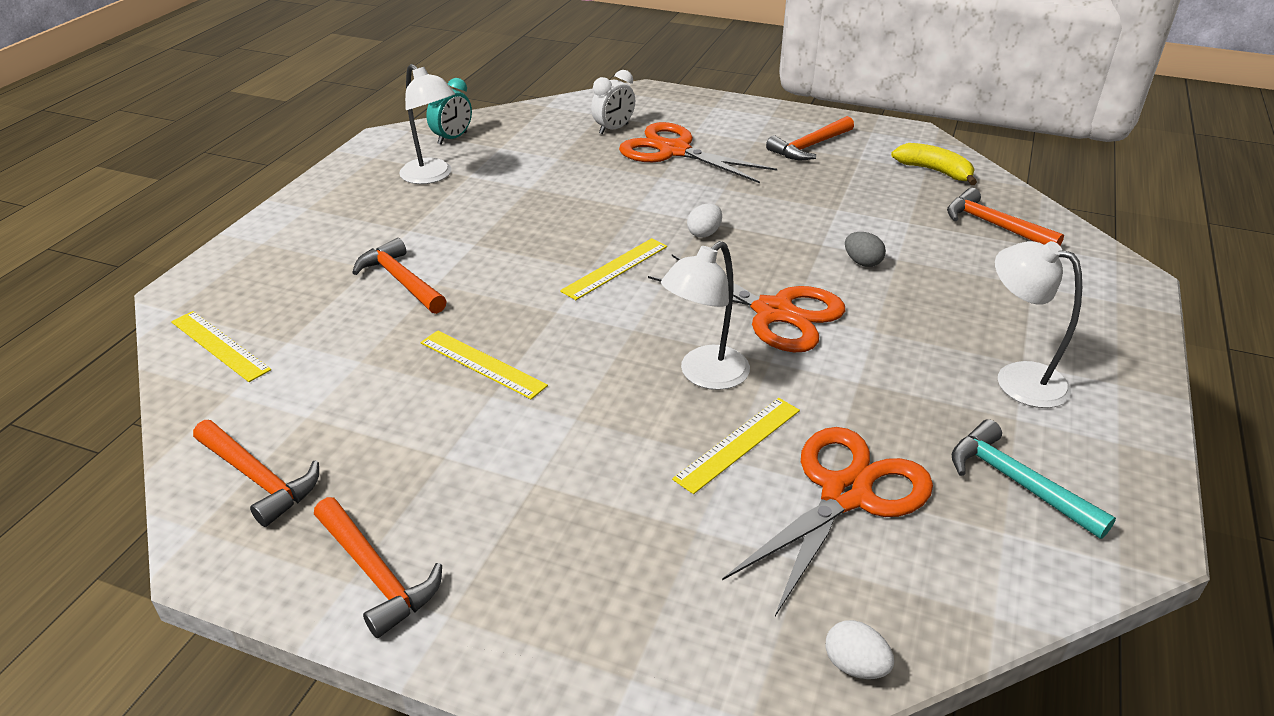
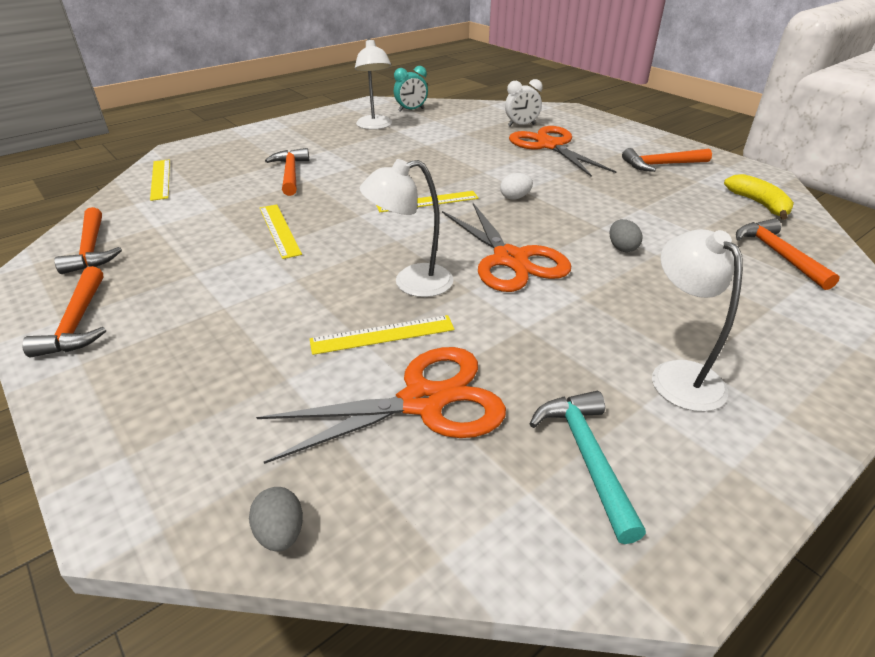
camera: 30 degrees right, 0 degrees up
white egg [825,620,894,679] -> grey egg [249,487,303,552]

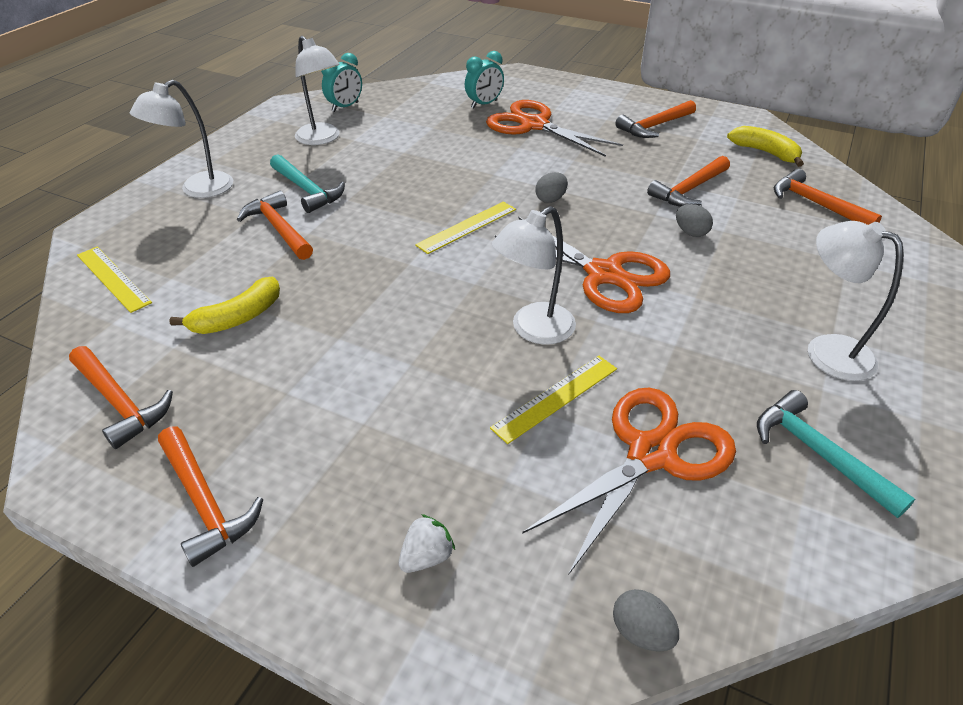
camera: 25 degrees left, 5 degrees up
yellow ruler [260,204,302,259] -> none
white egg [500,173,533,199] -> grey egg [535,172,568,203]
white clock [505,79,543,126] -> turquoise clock [465,51,504,108]
none -> white lamp [130,80,233,198]
none -> yellow banana [169,277,280,334]
none -> turquoise hammer [270,154,345,213]
none -> white strawberry [399,514,455,573]
none -> orange hammer [647,156,730,207]

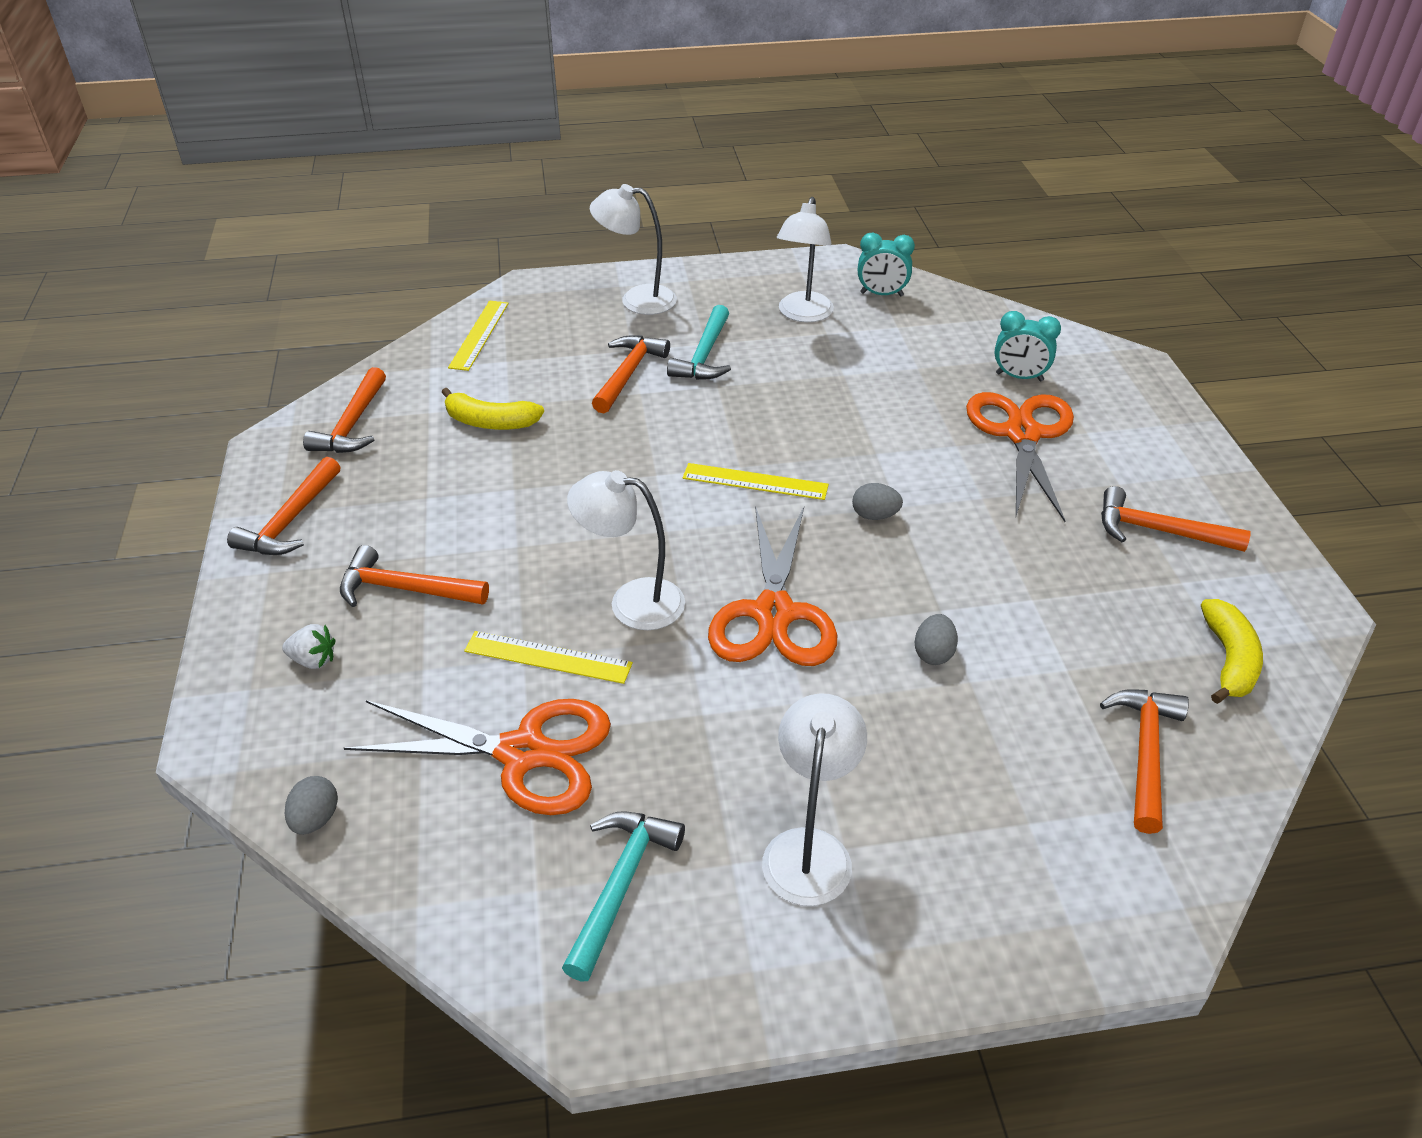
camera: 55 degrees right, 0 degrees up
orange hammer [647,156,730,207] -> orange hammer moved to [340,545,489,607]

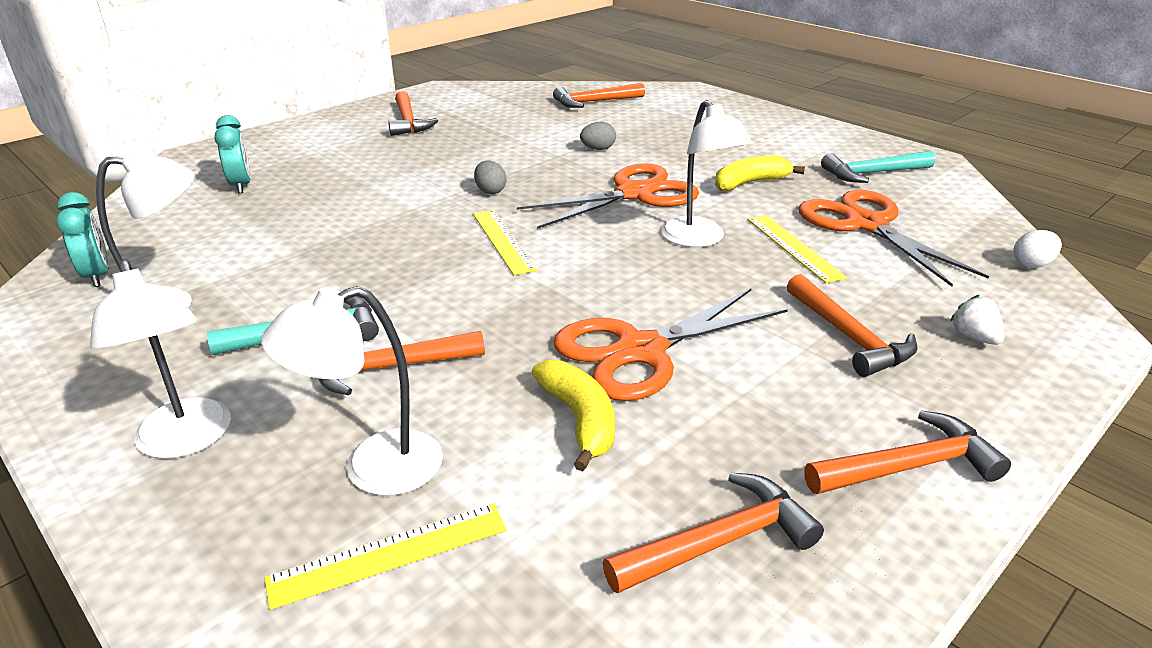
camera: 125 degrees left, 10 degrees down
grey egg [285,776,338,835] -> white egg [1013,230,1062,268]
white lamp [762,693,867,906] -> white lamp moved to [261,286,443,496]
orange scissors [966,392,1074,522] -> orange scissors moved to [554,289,788,401]
yellow banana [1201,599,1263,704] -> yellow banana moved to [715,155,805,191]

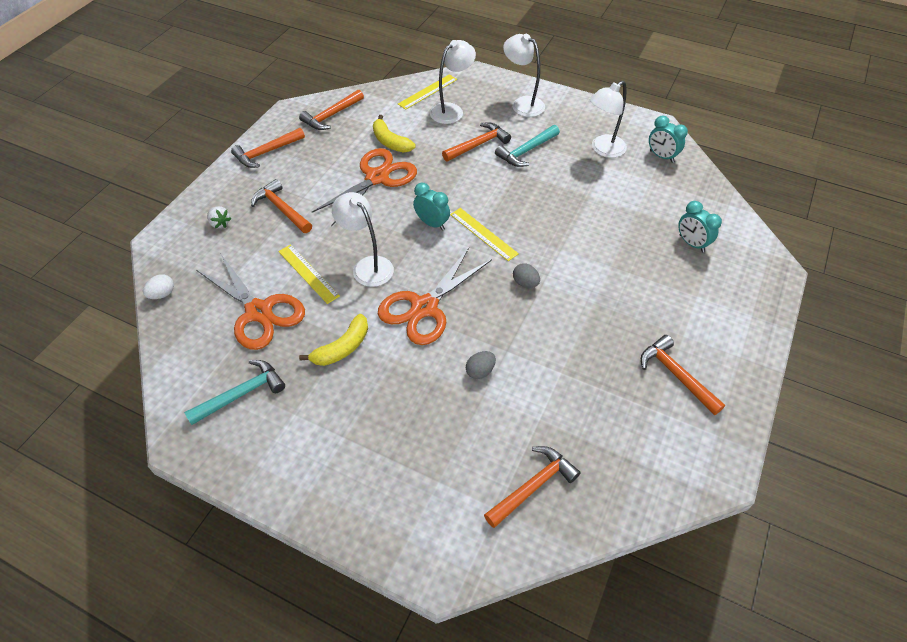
camera: 160 degrees right, 20 degrees up
none -> turquoise clock [413,183,450,230]

